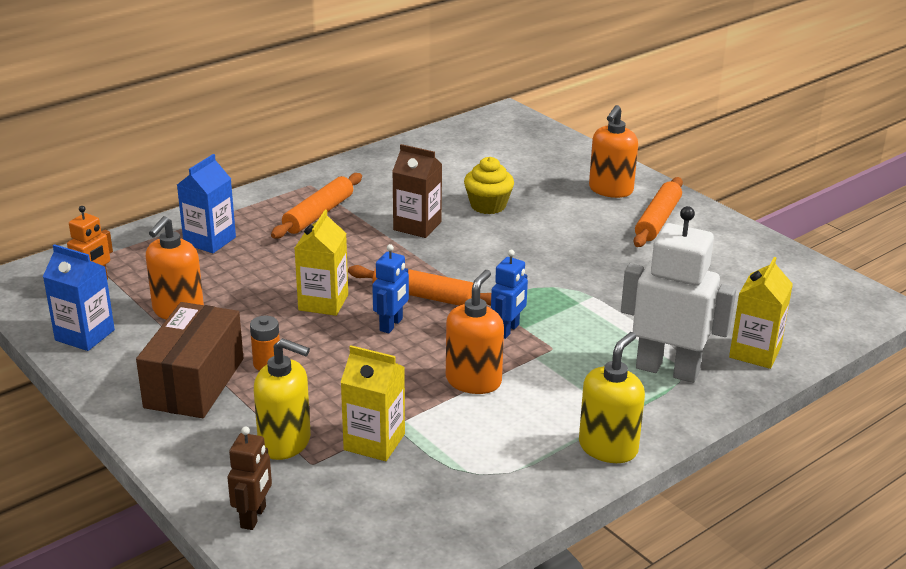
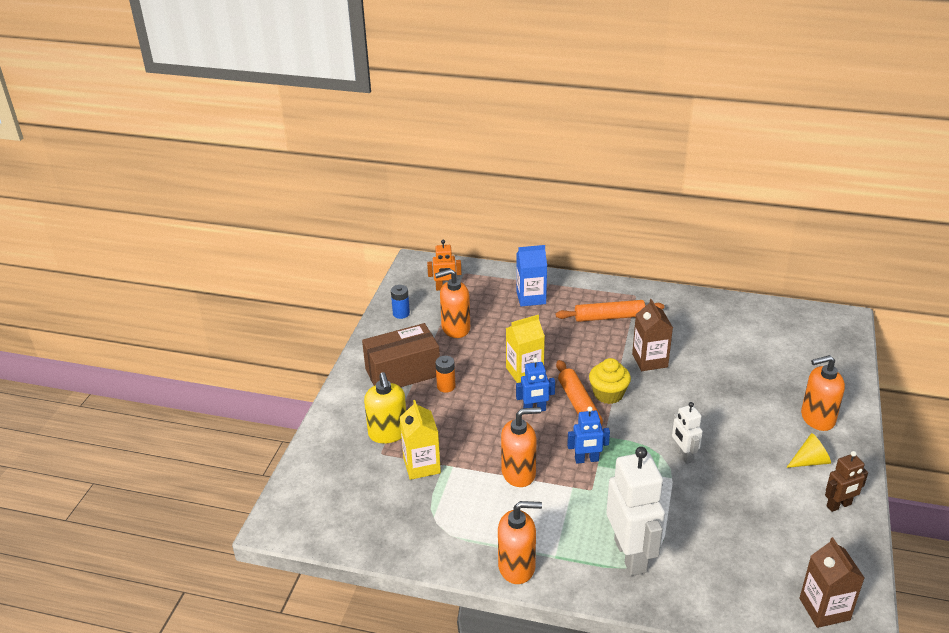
camera: 55 degrees right, 5 degrees up
blue carton [43,244,115,351] -> blue battery [391,285,410,319]
brown robot [227,426,272,530] -> brown robot moved to [825,451,868,512]
yellow cupcake [464,157,514,214] -> yellow cupcake moved to [589,358,631,404]
yellow soap dispenser [579,332,645,463] -> orange soap dispenser [498,501,542,584]
orange rolling pin [634,177,683,247] -> yellow cone [786,433,831,468]
yellow carton [729,257,793,369] -> none
none -> white robot [672,402,703,464]
none -> brown carton [800,537,864,628]

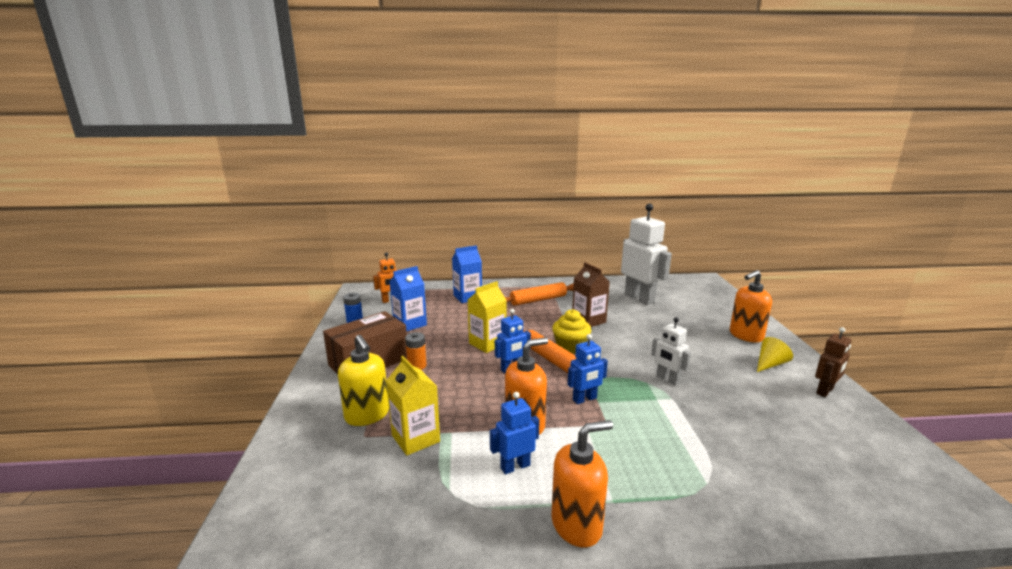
camera: 20 degrees left, 15 degrees down
orange soap dispenser [435,269,470,338] -> blue carton [390,266,427,332]
white robot [606,447,665,576] -> white robot moved to [621,204,672,305]
brown carton [800,537,864,628] -> none
none -> blue robot [490,392,539,474]

